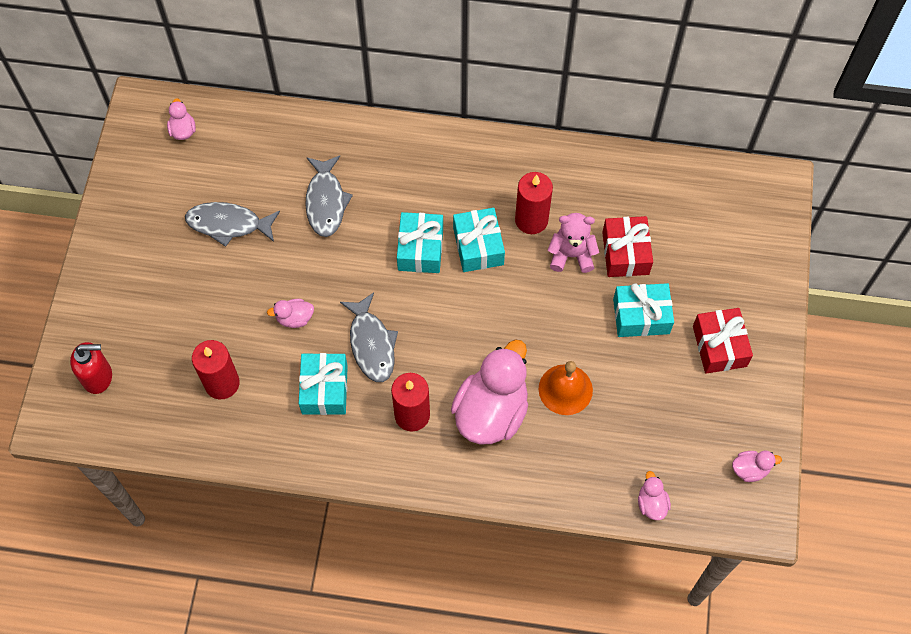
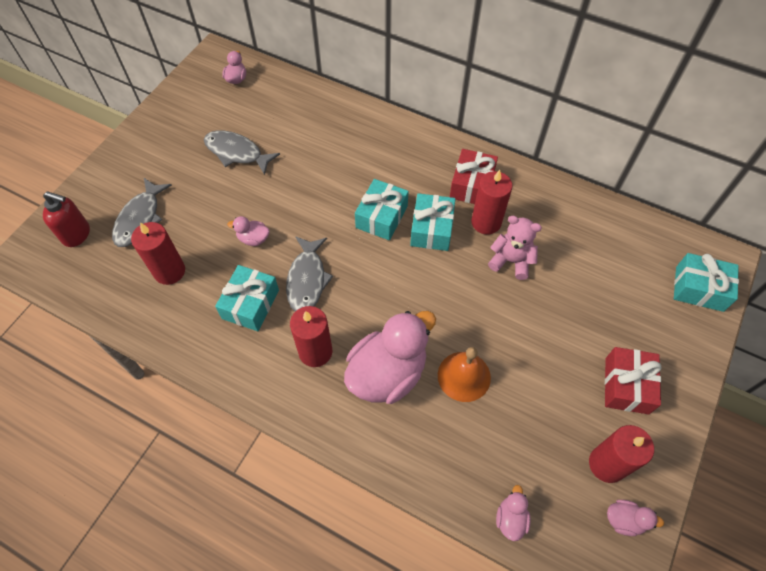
camera: 20 degrees right, 5 degrees down
grey fish [305,155,353,237] -> grey fish moved to [112,178,172,247]
red gift [602,216,653,277] -> red gift moved to [450,149,498,204]
turquoise gift [613,283,674,337] -> turquoise gift moved to [674,253,739,312]
none -> red candle [589,425,654,483]

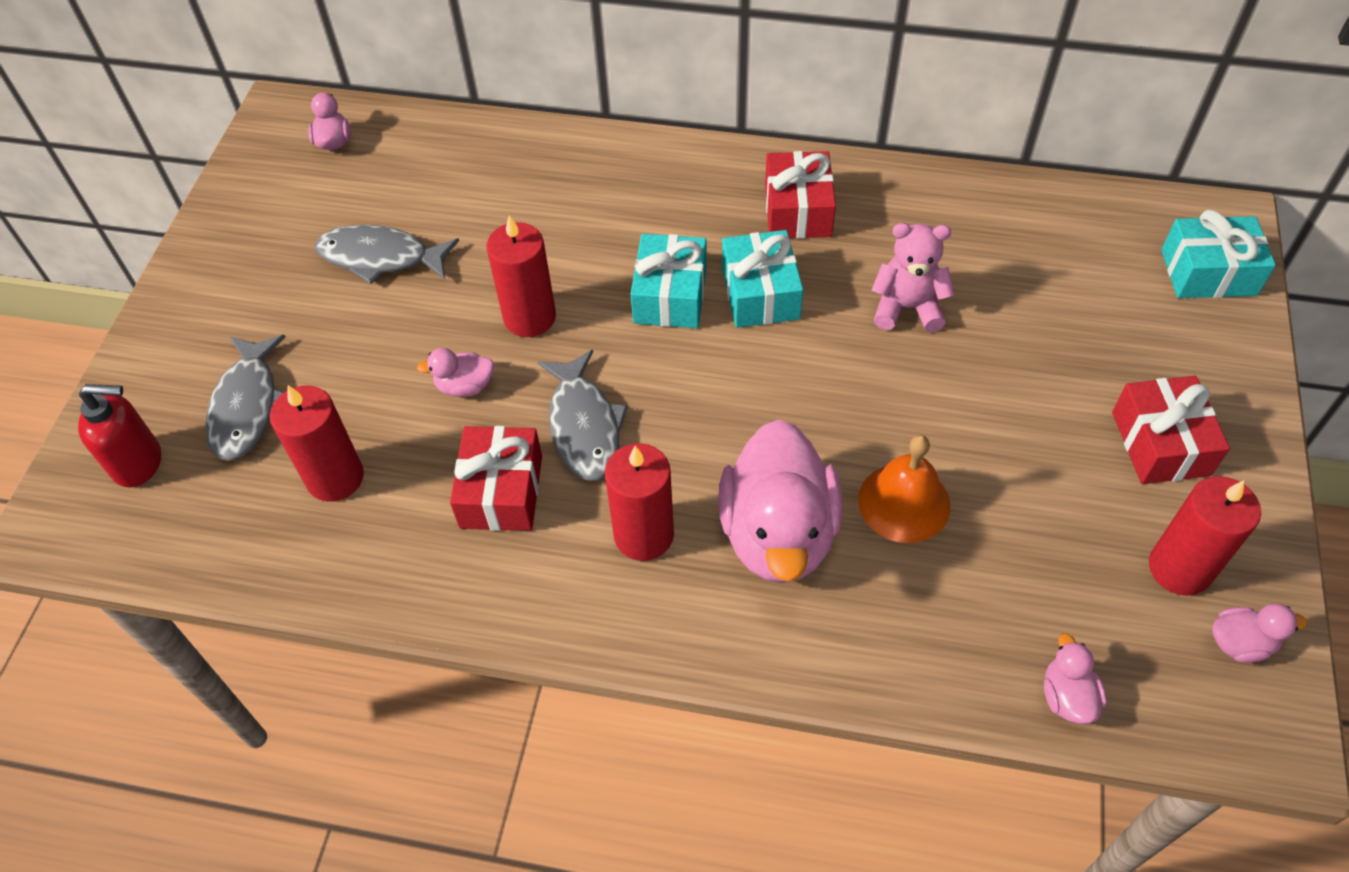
camera: 15 degrees left, 5 degrees down
turquoise gift [215,265,279,331] -> red gift [450,426,542,531]
pink duck [344,311,436,404] -> pink duck turned 150 degrees clockwise [718,419,842,583]
red candle [471,170,512,234] -> red candle moved to [486,215,556,337]

